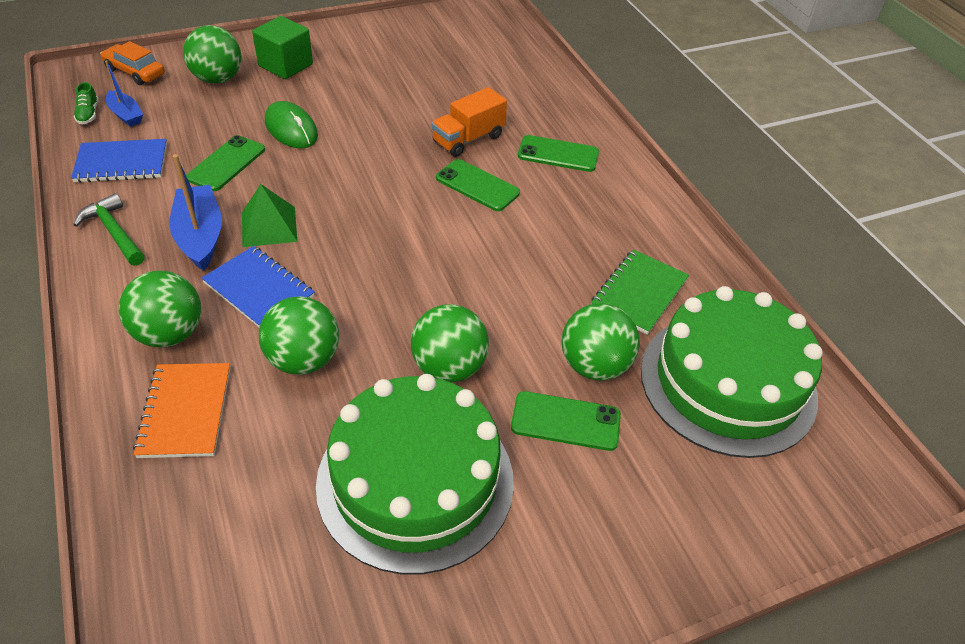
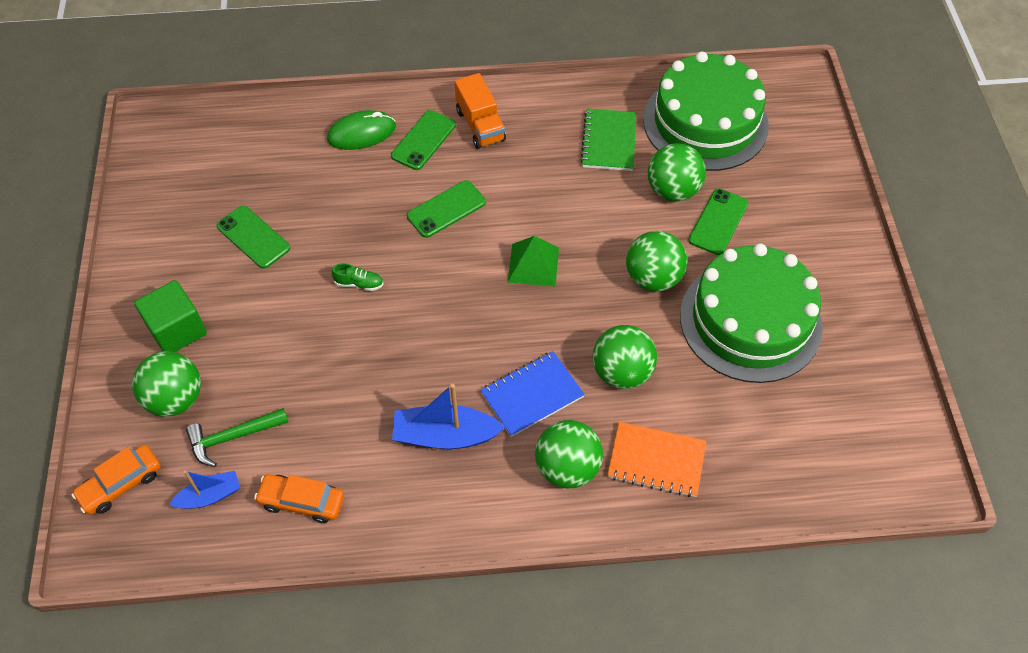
camera: 70 degrees left, 10 degrees up
blue notebook [71,139,167,183] -> orange car [254,474,344,523]
green hammer [73,193,145,266] -> green hammer moved to [186,408,288,467]
green shoe [74,82,99,125] -> green shoe moved to [332,263,384,291]
green phone [186,135,265,191] -> green phone moved to [217,206,290,269]
green pyramid [242,184,297,247] -> green pyramid moved to [508,236,559,286]
green mouse [265,101,318,148] -> green mouse moved to [327,110,396,150]
orange truck [431,87,507,157] -> orange truck moved to [455,73,506,149]
green notebook [591,249,689,335] -> green notebook turned 45 degrees clockwise [580,109,636,171]

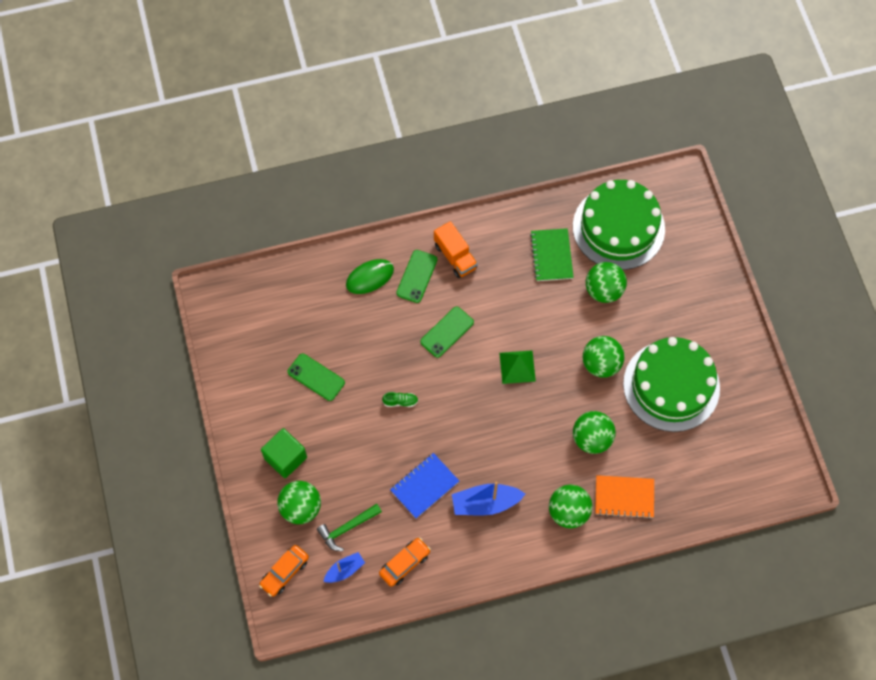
camera: 10 degrees left, 10 degrees up
orange car [254,474,344,523] -> orange car turned 135 degrees clockwise [379,538,431,587]
blue notebook [480,351,585,437] -> blue notebook moved to [390,453,459,518]
green phone [688,188,748,255] -> none

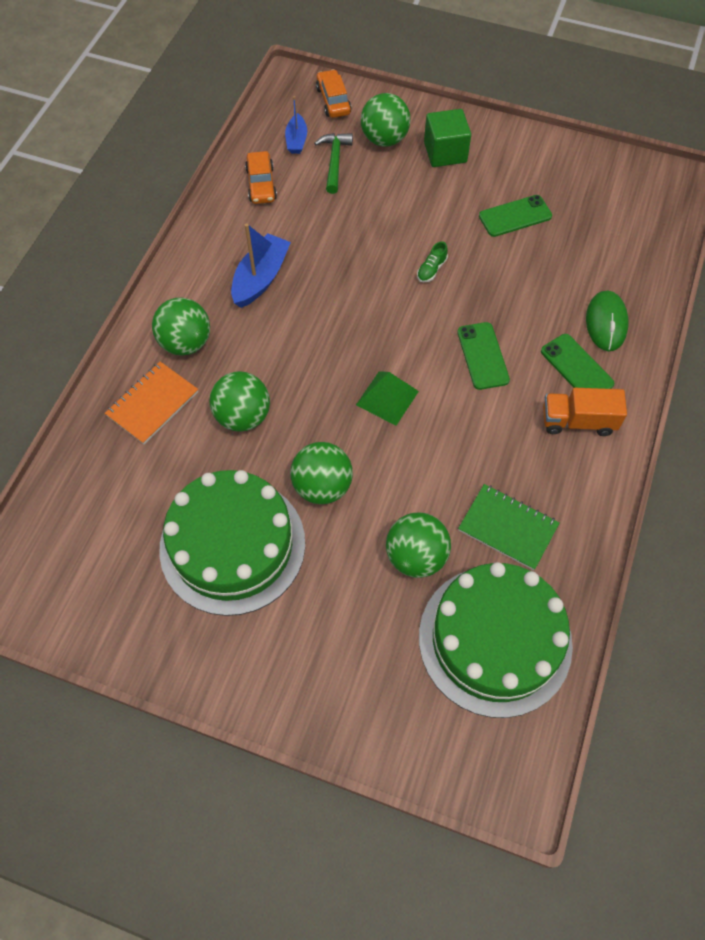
camera: 125 degrees right, 5 degrees down
blue notebook [390,453,459,518] -> none

